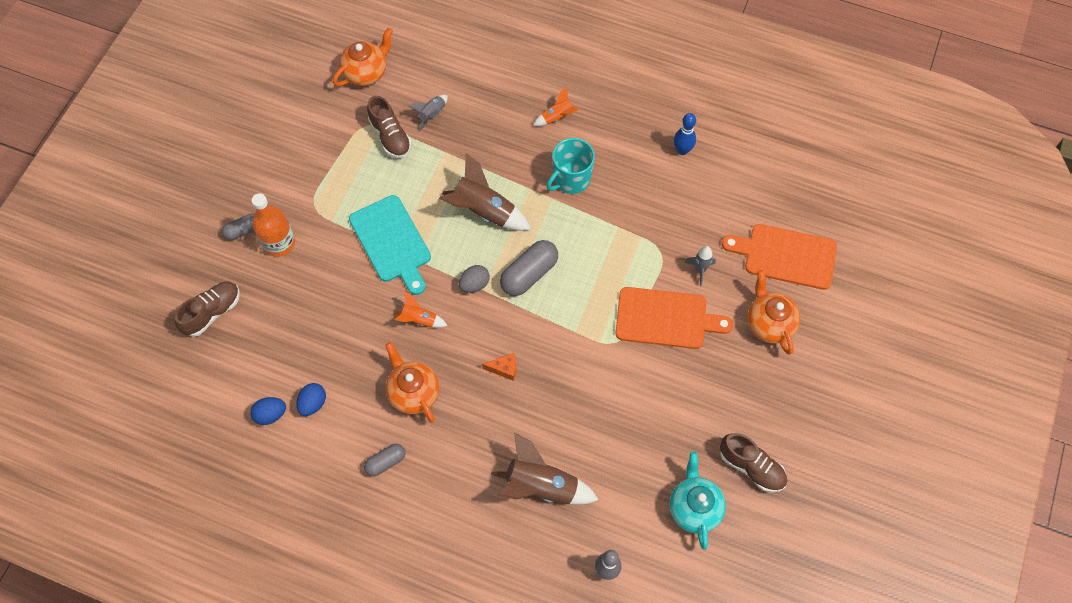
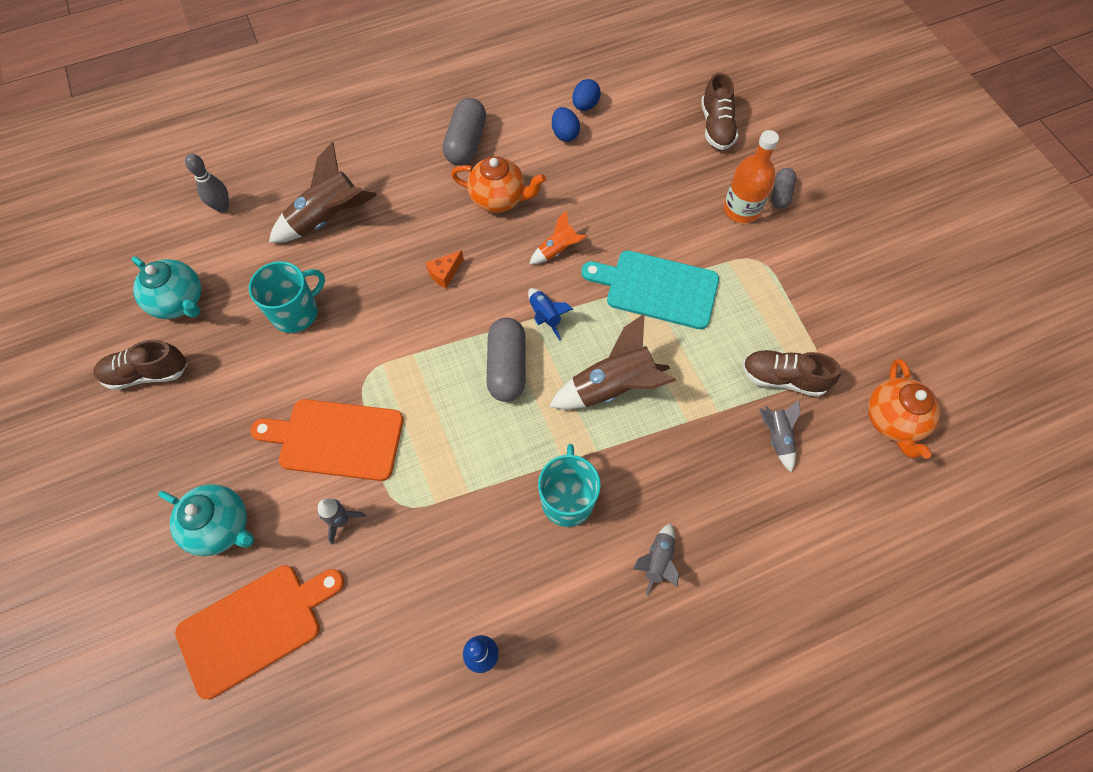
camera: 135 degrees right, 0 degrees up
grey capsule [364,444,405,476] -> grey capsule [443,98,486,166], size x1.70
grey egg [459,265,490,293] -> blue rocket [528,288,573,340]
orange rocket [533,87,580,126] -> grey rocket [633,523,679,596]
orange cutting board [616,287,734,349] -> orange cutting board turned 45 degrees clockwise [251,399,403,481]
orange teapot [747,270,801,355] -> turquoise teapot [158,484,254,556]
none -> turquoise mug [249,261,325,333]

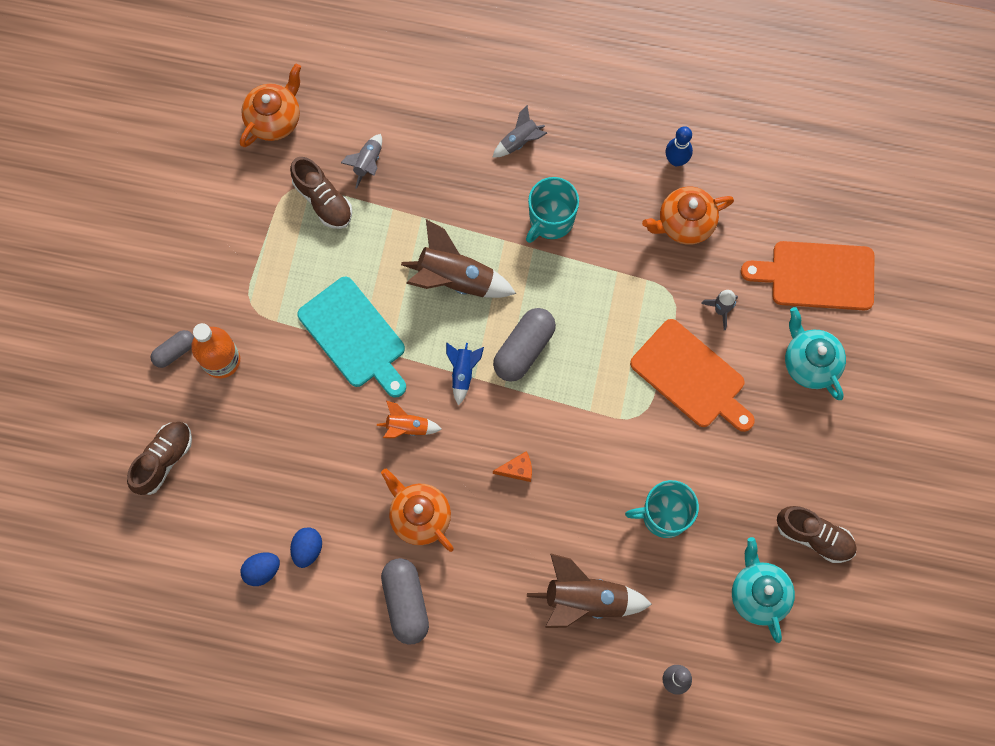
camera: 145 degrees left, 10 degrees up
grey capsule [443,98,486,166] -> grey capsule turned 60 degrees counterclockwise [381,558,429,645]
none -> orange teapot [642,187,734,245]

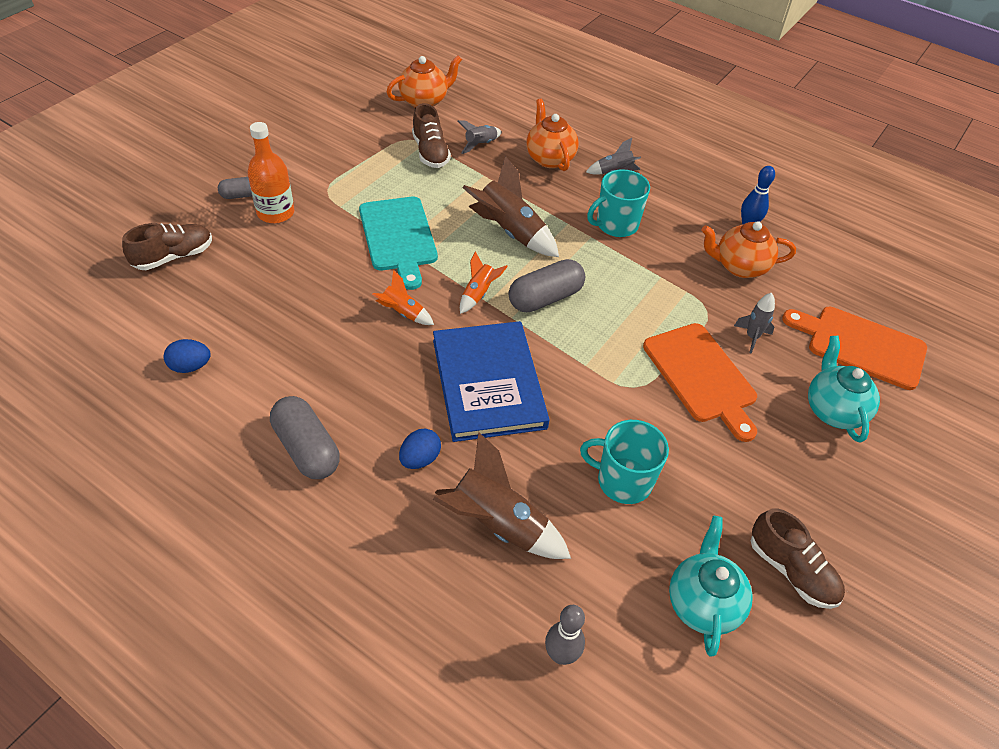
camera: 20 degrees right, 25 degrees down
blue egg [290,527,322,568] -> blue egg moved to [399,429,441,469]
orange teapot [381,468,454,552] -> orange teapot moved to [526,99,579,171]
grey capsule [381,558,429,645] -> grey capsule turned 45 degrees counterclockwise [270,396,340,479]
blue rocket [446,342,484,405] -> orange rocket [460,251,508,314]
orange cheese [493,451,532,482] -> blue book [433,321,550,442]

